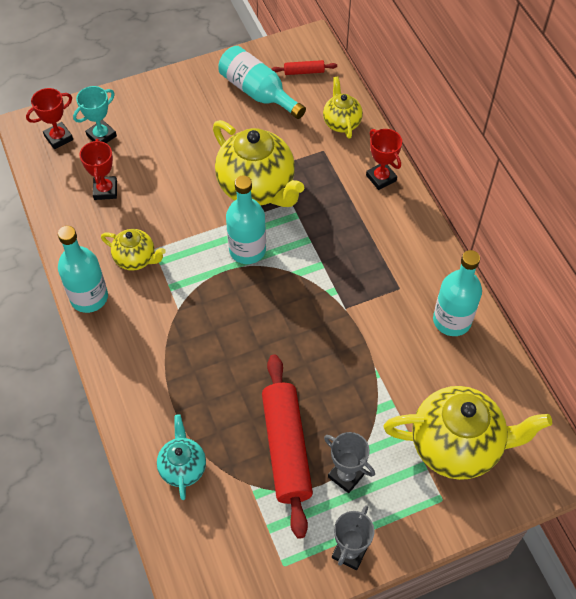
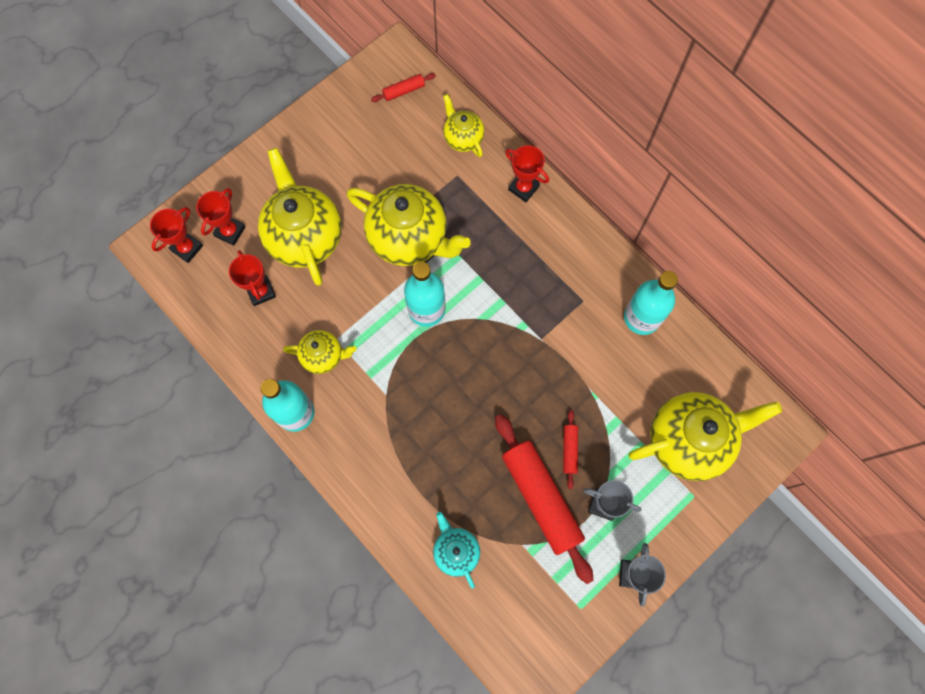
camera: 20 degrees left, 15 degrees up
turquoise trophy [73,86,117,143] -> red trophy [196,188,246,246]
turquoise bottle [218,46,306,119] -> none
none -> yellow teapot [258,148,342,286]
none -> red rolling pin [563,410,578,489]

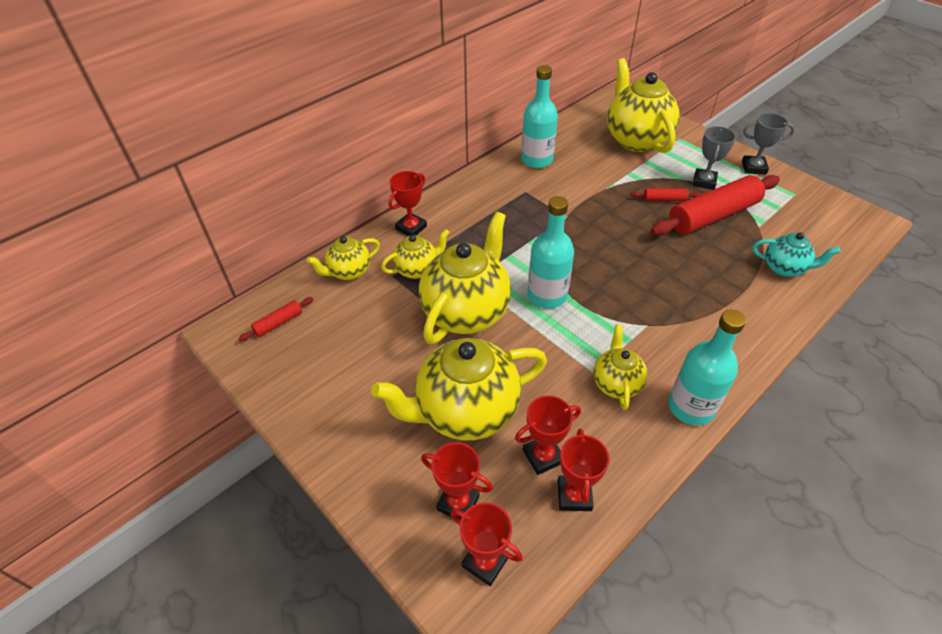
camera: 90 degrees left, 25 degrees down
red rolling pin [371,73,436,102] -> red rolling pin turned 75 degrees clockwise [238,297,313,341]
turquoise teapot [433,512,480,588] -> turquoise teapot turned 135 degrees counterclockwise [752,232,840,277]
none -> yellow teapot [381,229,450,279]
none -> red trophy [557,428,609,511]

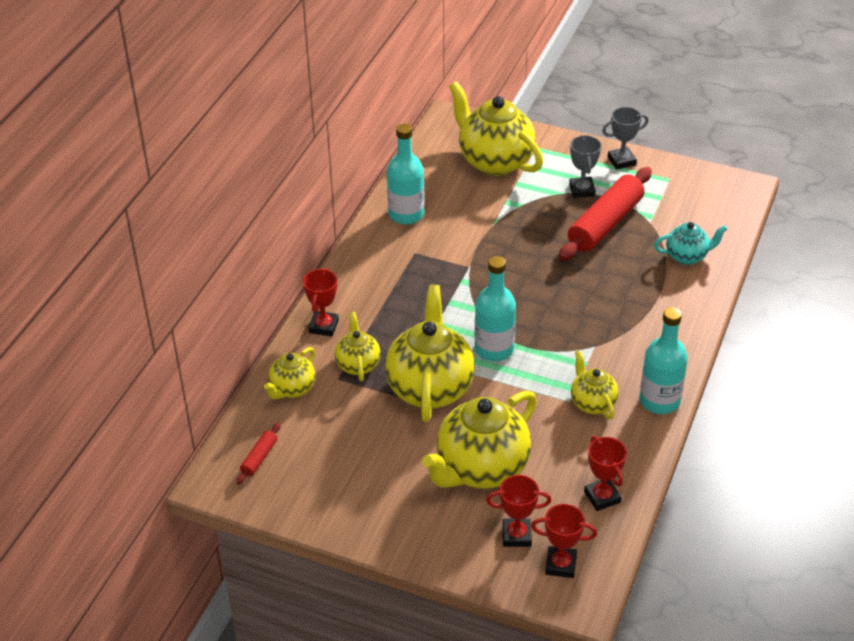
camera: 25 degrees left, 5 degrees down
yellow teapot [381,229,450,279] -> yellow teapot turned 45 degrees counterclockwise [335,312,381,381]
red trophy [515,395,581,475] -> none
red rolling pin [631,188,701,201] -> none

